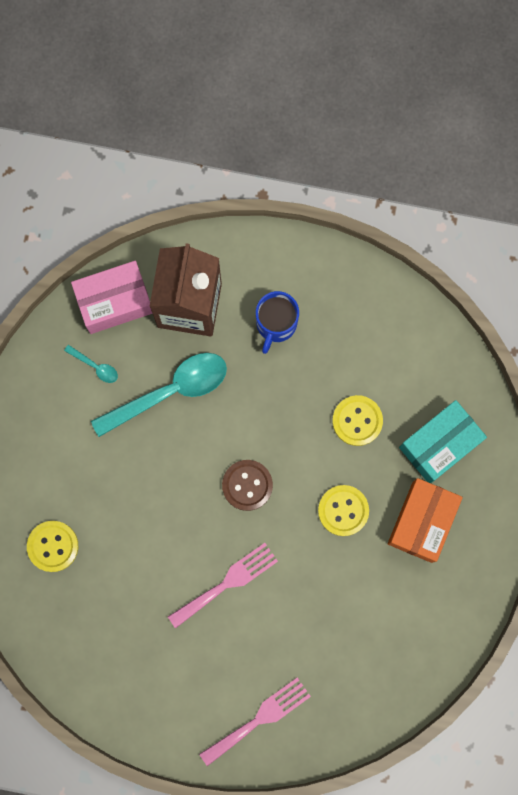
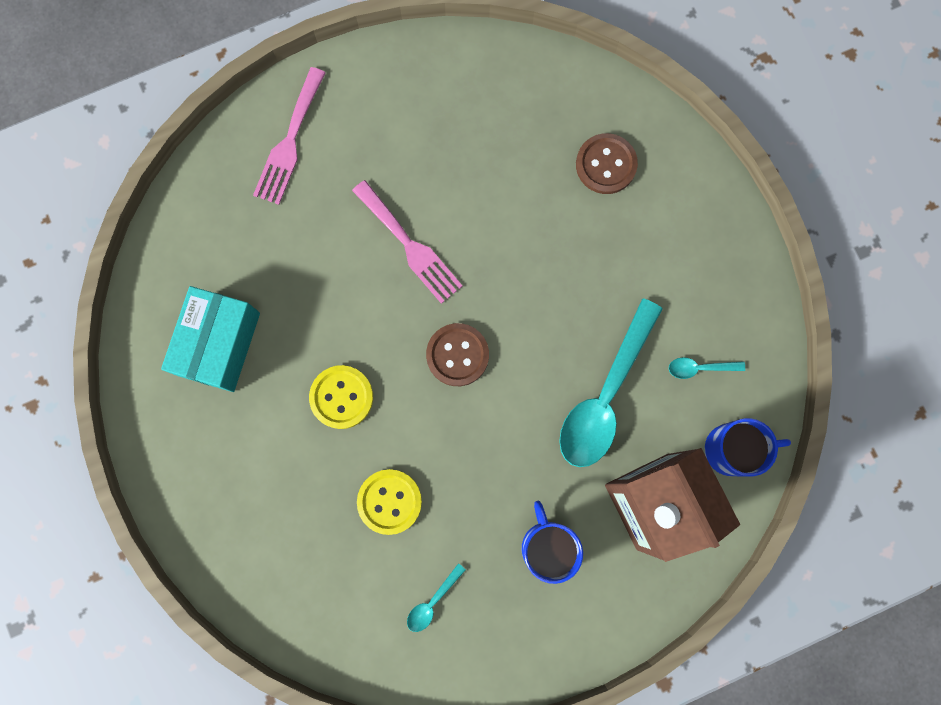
camera: 145 degrees right, 0 degrees up
yellow button [27,521,78,572] -> brown button [576,133,638,194]
pink box [71,261,153,334] -> blue mug [705,418,791,476]
pink fork [168,543,278,628] -> pink fork turned 60 degrees counterclockwise [352,180,463,304]
orange box [388,478,463,563] -> none
turquoise box [399,400,487,483] -> turquoise box moved to [161,286,260,392]
none -> turquoise spoon [407,563,466,632]

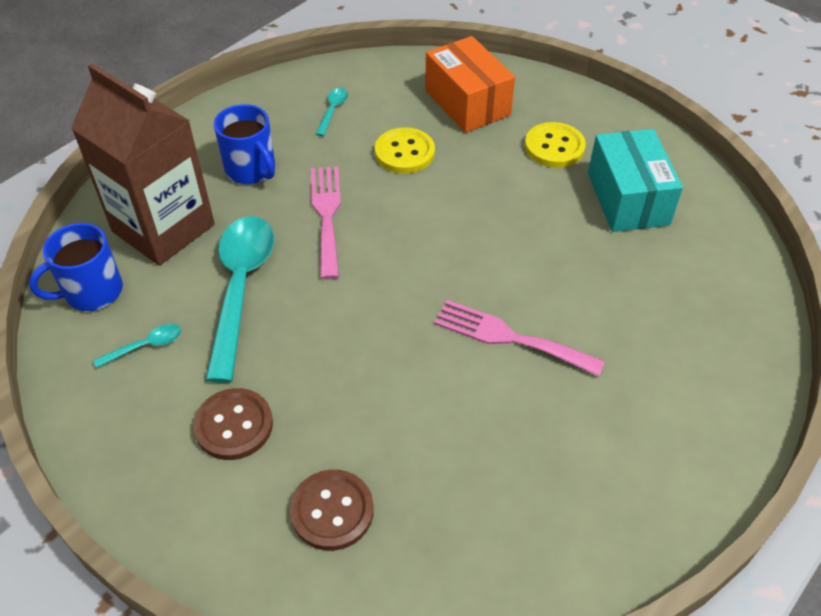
camera: 155 degrees right, 30 degrees down
pink fork [253,67,326,205] -> pink fork moved to [311,166,341,279]
yellow button [309,365,373,429] -> yellow button moved to [525,122,586,168]
brown button [426,323,489,386] -> brown button moved to [193,388,273,460]
none -> orange box [425,36,515,133]

